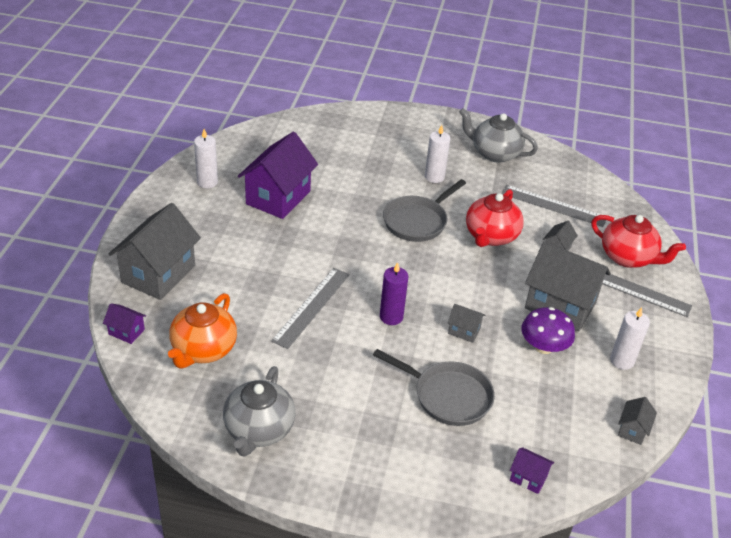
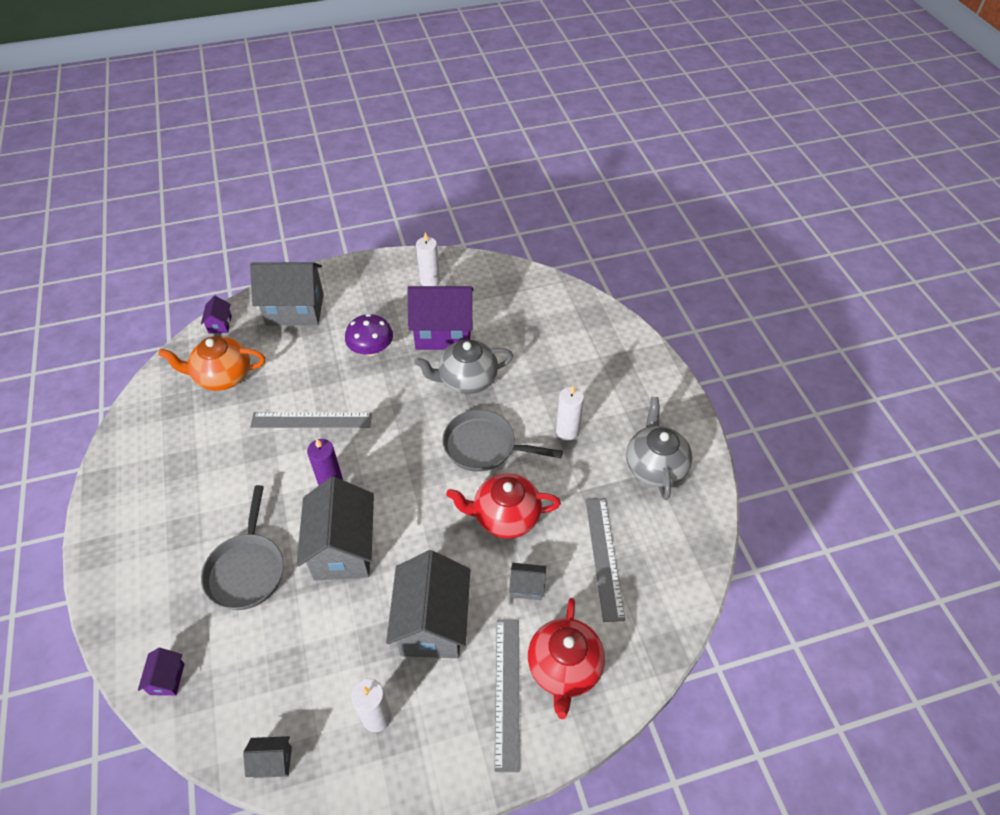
camera: 65 degrees right, 10 degrees up
grey teapot [223,366,295,457] -> grey teapot moved to [414,339,513,394]
grey house [448,304,486,343] -> grey house [297,477,374,581], size x2.26
purple mushroom [521,307,575,354] -> purple mushroom moved to [345,314,393,356]

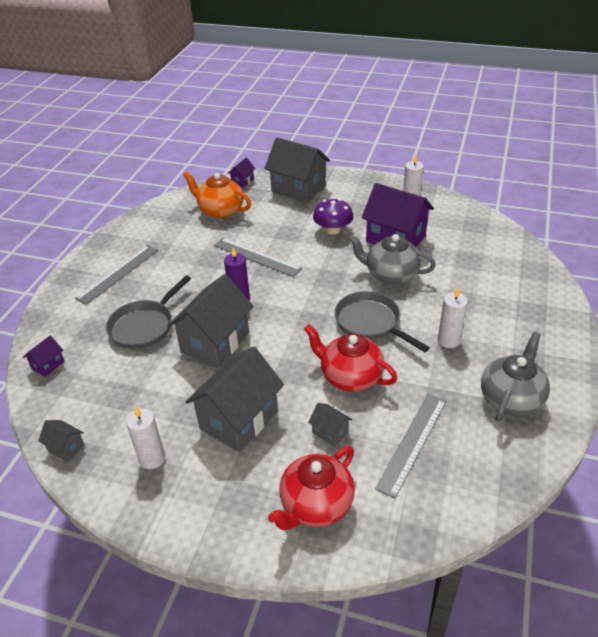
camera: 35 degrees right, 10 degrees down
grey ruler [494,619,519,772] -> grey ruler moved to [75,245,158,305]

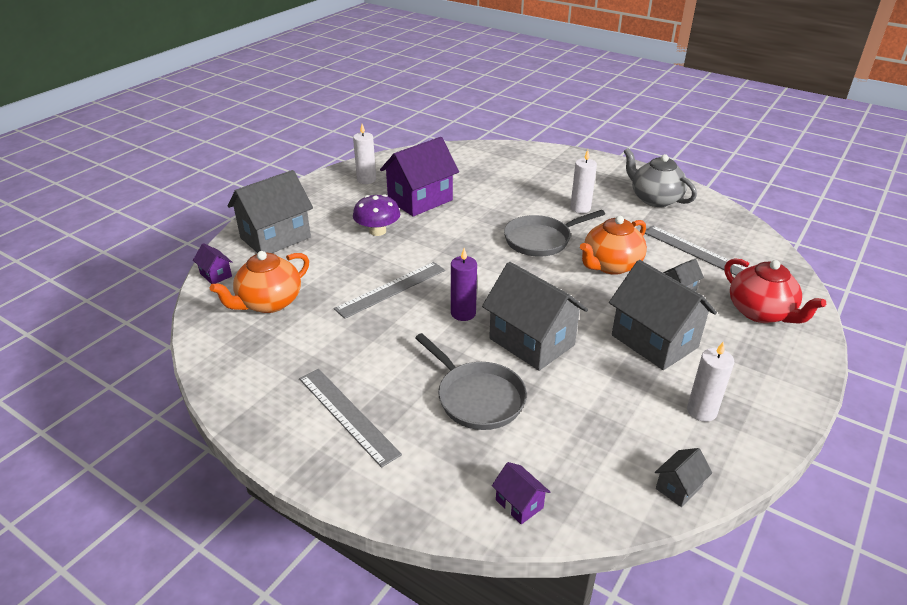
camera: 75 degrees left, 5 degrees down
red teapot [304,324,398,391] -> orange teapot [580,216,647,275]
grey teapot [348,234,436,284] -> none

